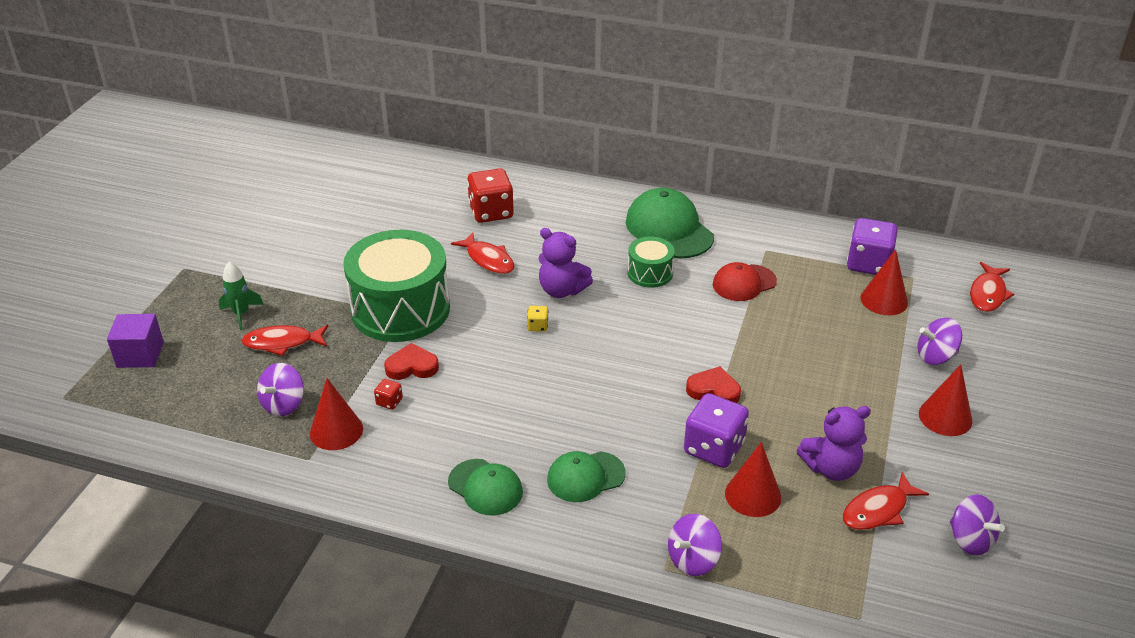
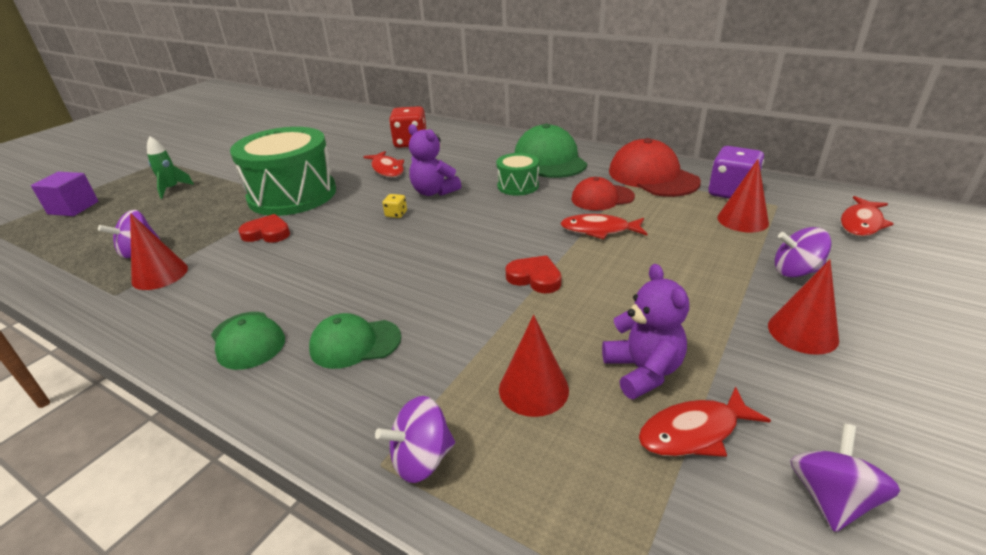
camera: 15 degrees right, 5 degrees down
red fish [241,325,328,356] -> red fish moved to [560,214,647,239]
red dice [374,379,403,410] -> none
purple dice [684,393,749,468] -> none
purple teddy bear [797,406,871,481] -> purple teddy bear turned 105 degrees counterclockwise [602,264,689,399]
purple spinning top [950,494,1005,556] -> purple spinning top turned 135 degrees counterclockwise [790,423,900,532]
none -> red cap [609,138,701,197]

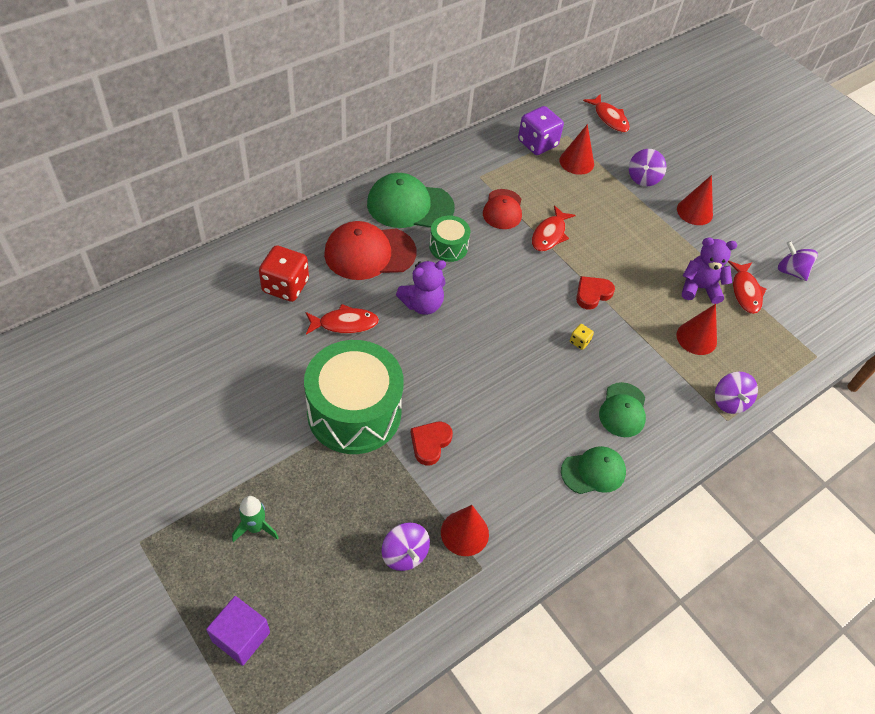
camera: 75 degrees left, 20 degrees up
yellow dice [383,194,407,218] -> yellow dice moved to [570,324,594,350]
red cap [609,138,701,197] -> red cap moved to [324,221,416,280]

